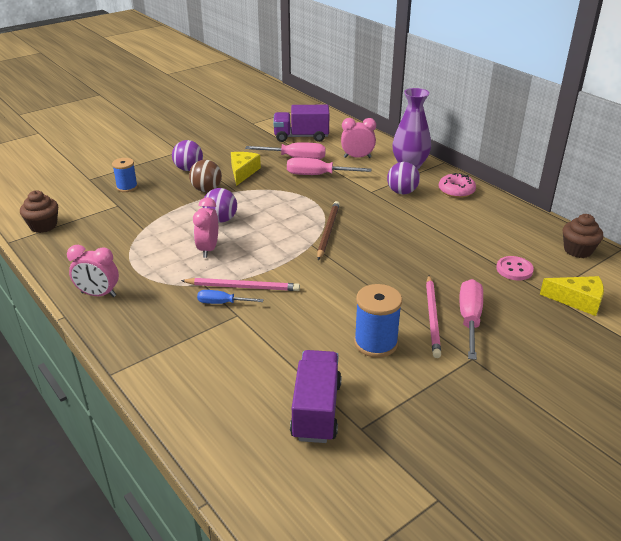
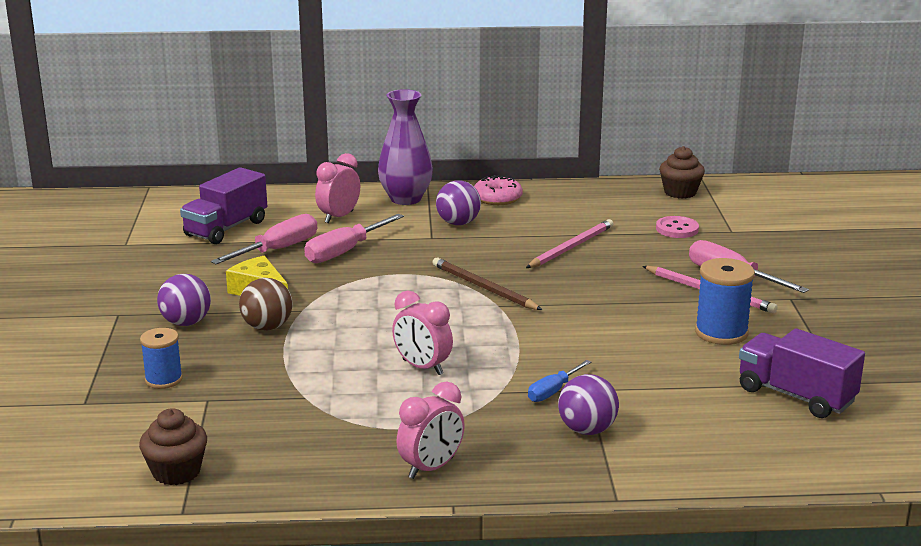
camera: 55 degrees left, 10 degrees down
pink pencil [181,278,300,291] -> pink pencil moved to [526,219,613,268]
purple ball [203,188,237,223] -> purple ball moved to [558,374,619,435]
yellow cheese [540,276,604,316] -> none

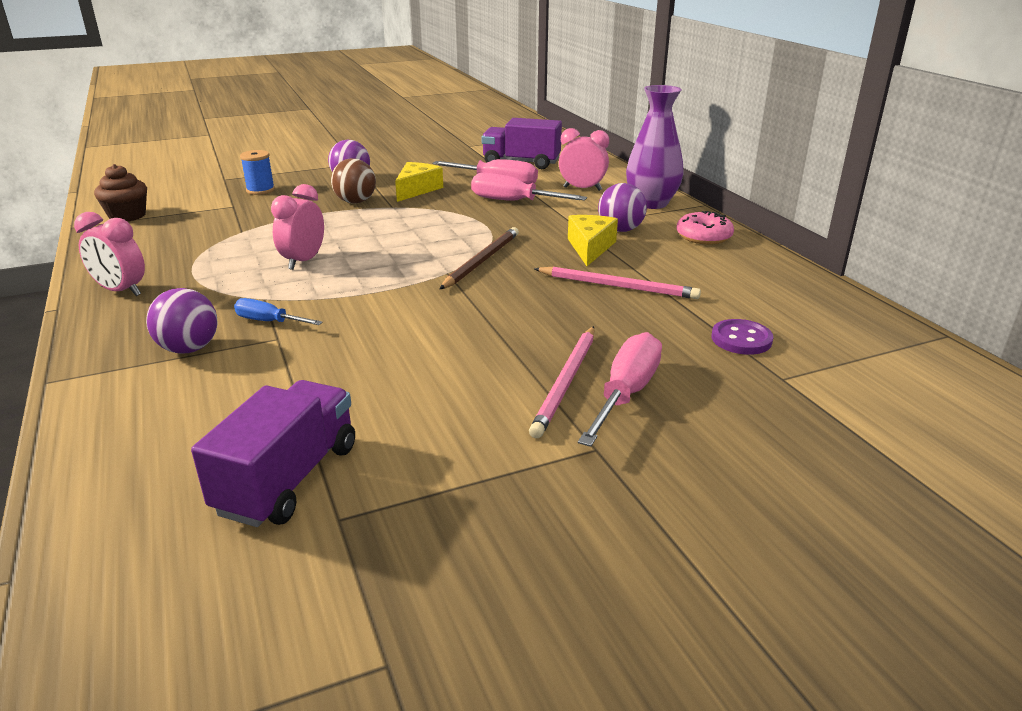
camera: 70 degrees right, 5 degrees up
pink button [656,216,699,238] -> purple button [711,319,773,355]
brown cupcake [659,146,705,199] -> none
blue spool [695,258,755,345] -> none
none -> yellow cheese [568,215,618,266]

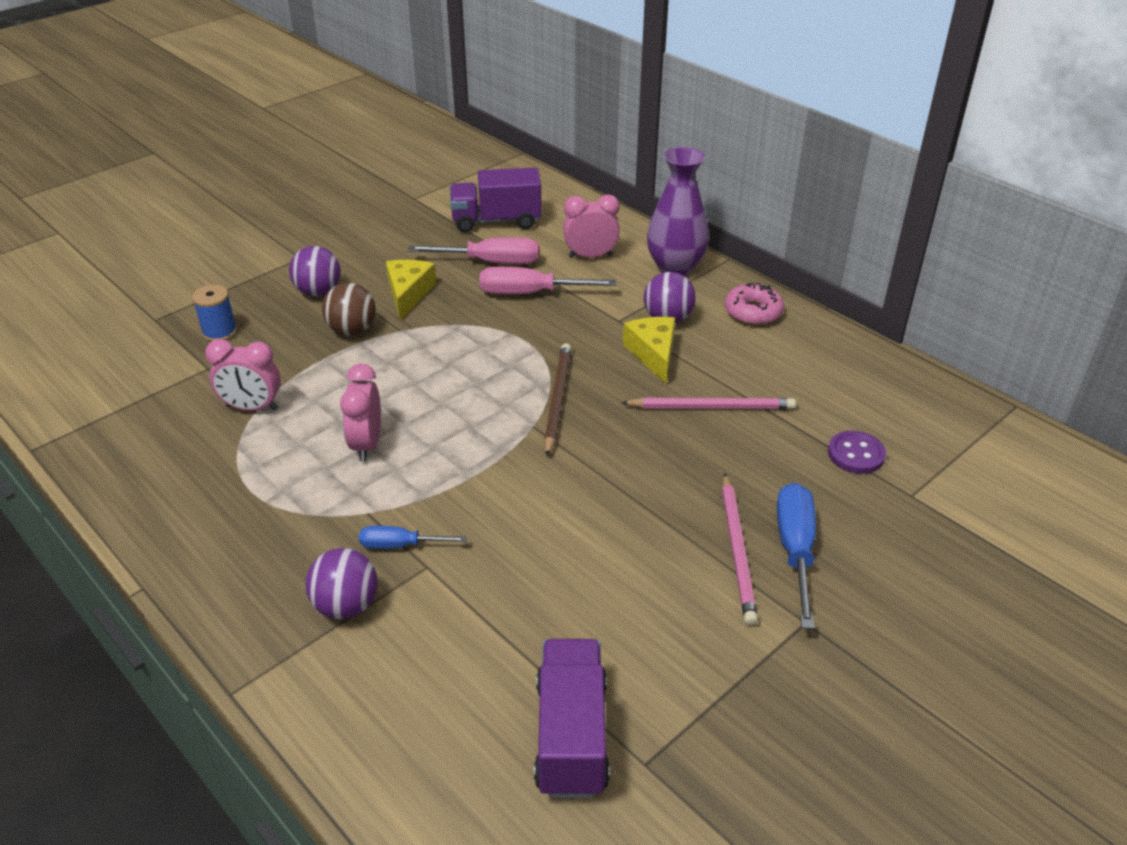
camera: 20 degrees left, 10 degrees up
pink clock [74,212,145,296] -> pink clock moved to [205,339,281,411]
brown cupcake [94,164,147,221] -> none
pink screwdriver [578,332,662,447] -> blue screwdriver [777,483,816,629]

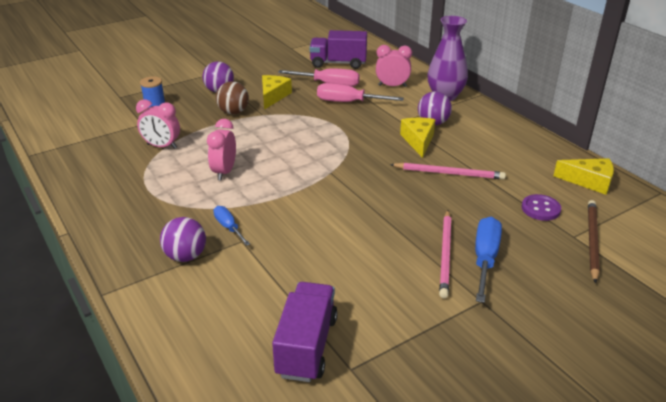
camera: 10 degrees right, 5 degrees down
blue screwdriver [359,526,467,549] -> blue screwdriver turned 45 degrees clockwise [213,206,250,246]
brown pencil [544,343,571,456] -> brown pencil moved to [588,200,600,284]
pink donut [725,283,784,325] -> none
none -> yellow cheese [553,158,614,195]

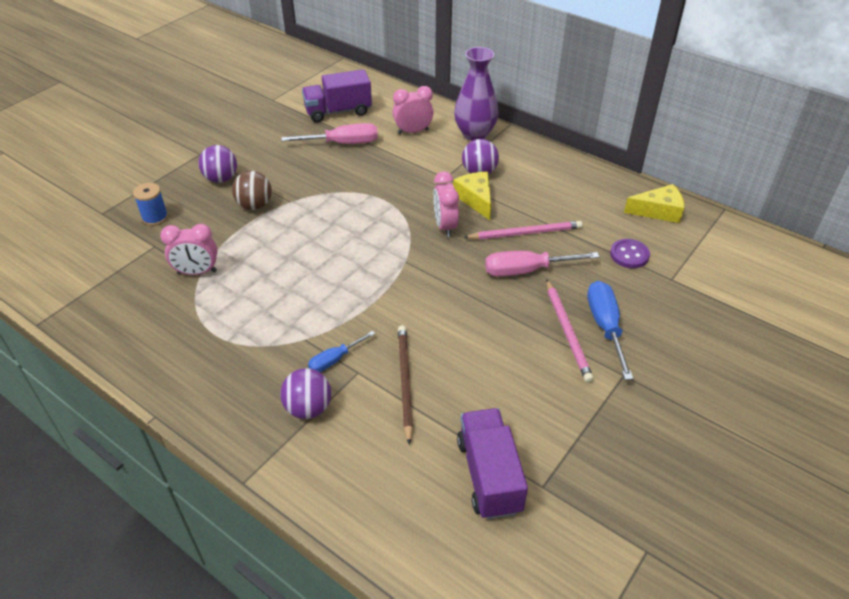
camera: 20 degrees left, 10 degrees up
pink clock [207,119,236,181] -> pink clock moved to [433,171,459,237]
blue screwdriver [213,206,250,246] -> blue screwdriver turned 75 degrees counterclockwise [308,331,375,372]
yellow cheese [262,75,292,110] -> none
pink screwdriver [317,83,404,102] -> pink screwdriver moved to [485,251,600,277]
brown pencil [588,200,600,284] -> brown pencil moved to [398,325,413,445]

